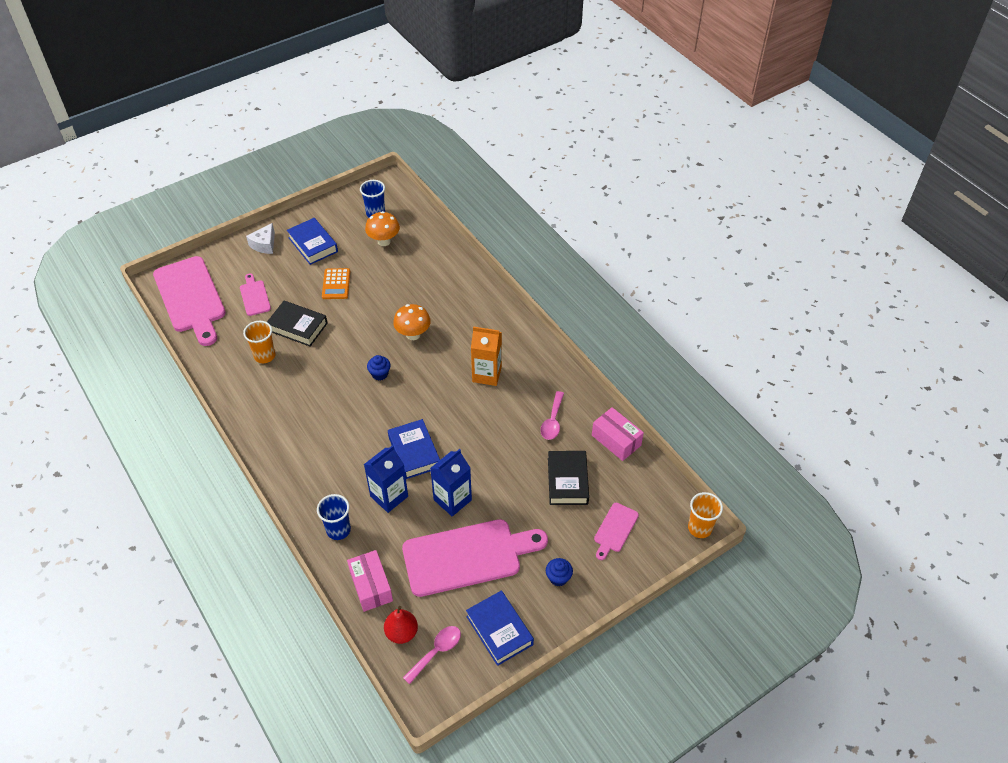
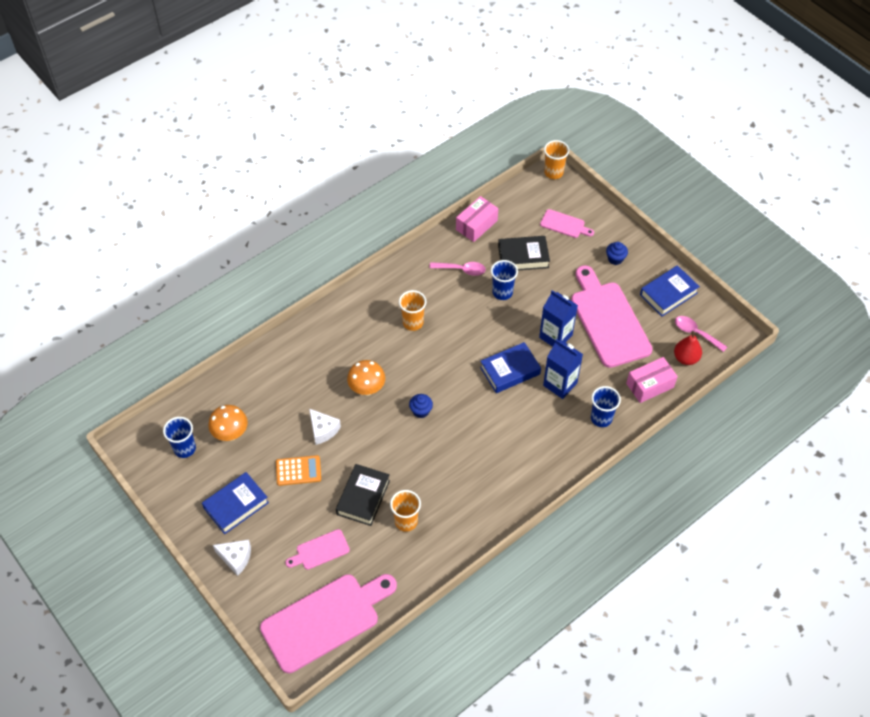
camera: 95 degrees left, 5 degrees up
orange carton [471,327,502,386] -> orange cup [399,290,426,331]
none -> white cheese [309,409,341,445]
none -> blue cup [491,260,518,300]

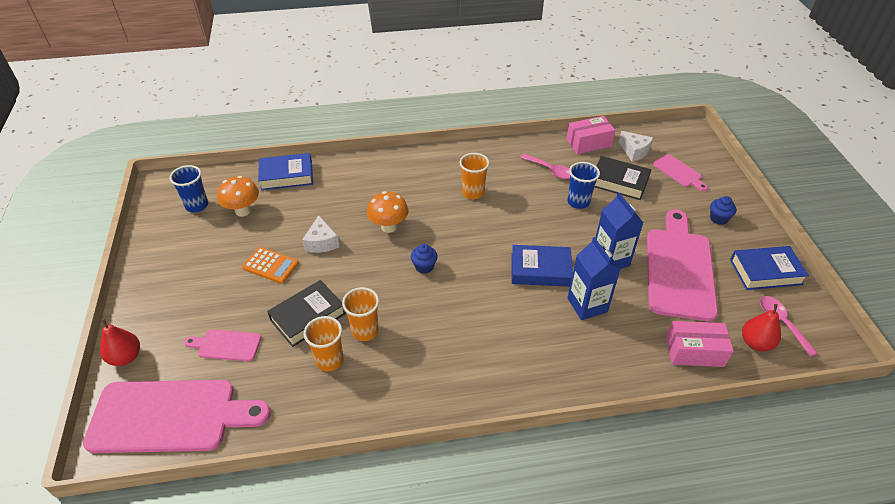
camera: 30 degrees right, 10 degrees down
blue book [202,472,269,534] -> blue book moved to [258,153,313,190]
white cheese [213,540,251,576] -> white cheese moved to [619,131,653,162]
orange cup [544,140,569,179] -> orange cup moved to [342,287,379,341]
blue cup [591,386,621,427] -> none
none -> red pear [100,318,140,366]

